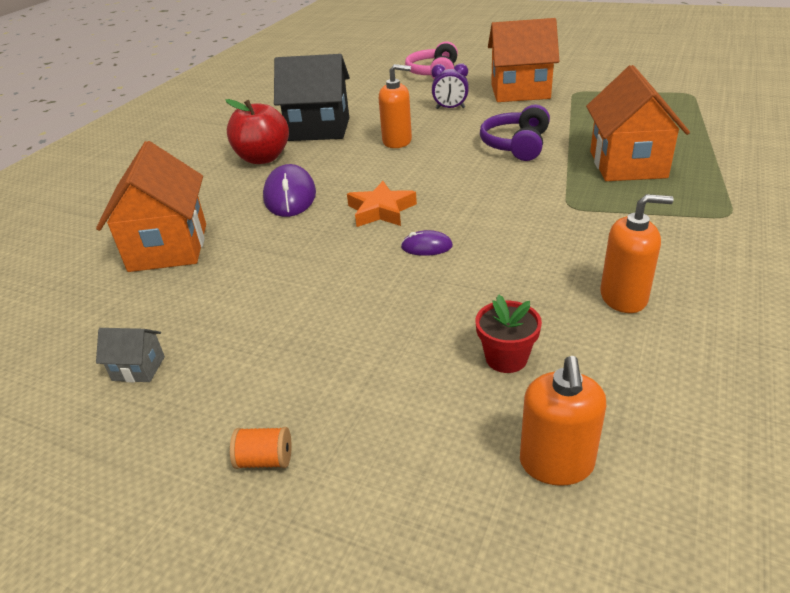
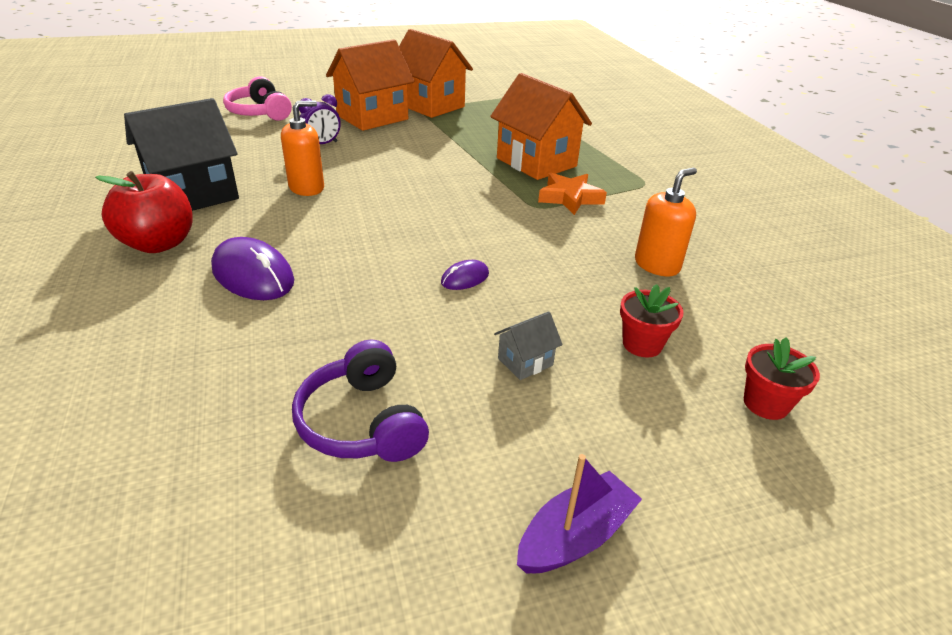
camera: 45 degrees left, 0 degrees up
orange house [96,141,206,272] -> orange house moved to [399,29,473,118]
grey house [96,328,165,383] -> grey house moved to [494,311,563,380]
orange spool [230,427,292,469] -> purple boat [517,454,642,573]
orange star [347,181,417,227] -> orange star moved to [538,173,607,215]
purple headphones [480,104,550,161] -> purple headphones moved to [292,340,429,462]
orange soap dispenser [520,356,606,486] -> red flower pot [744,337,820,420]

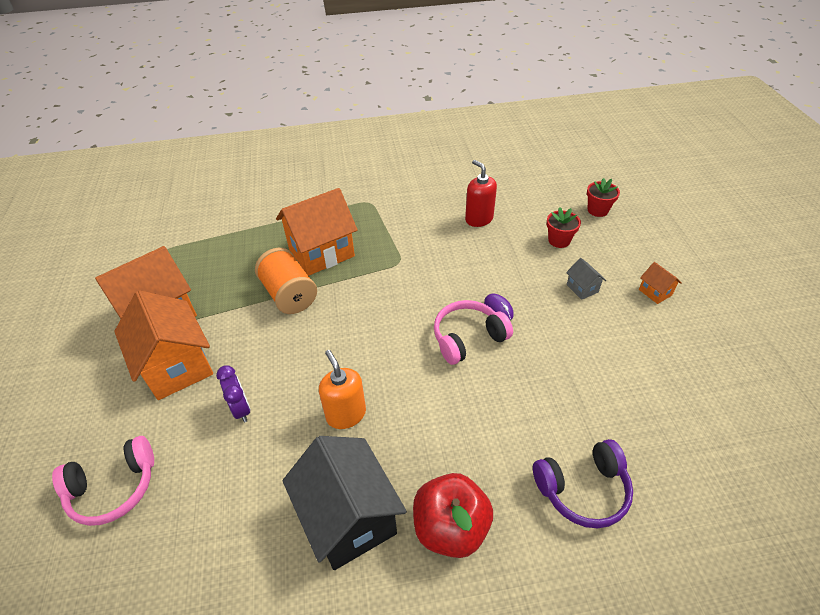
camera: 80 degrees left, 10 degrees up
purple mouse [211,237,294,300] -> none
purple headphones [292,340,429,462] -> purple headphones moved to [533,439,633,528]
purple boat [517,454,642,573] -> none
orange star [538,173,607,215] -> none
orange soap dispenser [635,168,697,276] -> red soap dispenser [465,160,497,227]
none -> orange spool [255,248,317,314]
none -> pink headphones [434,300,513,365]
none -> orange house [639,262,682,304]

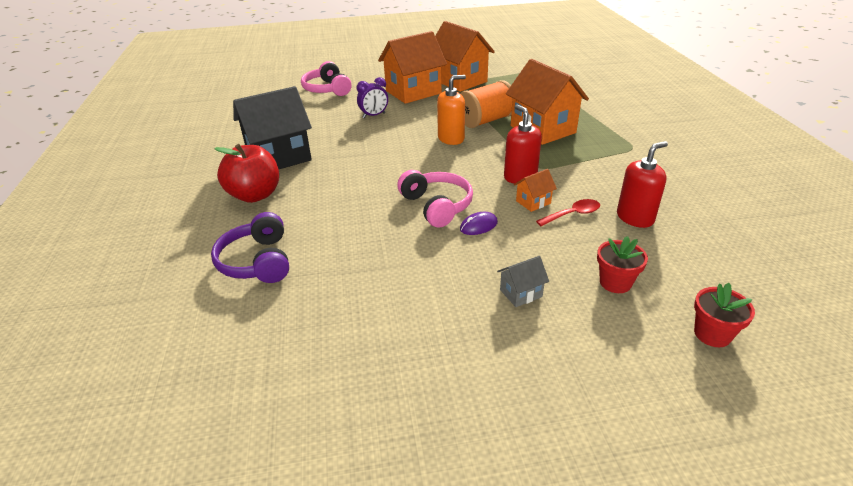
camera: 90 degrees right, 10 degrees down
orange soap dispenser [319,350,366,429] -> orange soap dispenser moved to [437,75,466,145]
orange house [639,262,682,304] -> orange house moved to [514,169,557,212]
none -> red soap dispenser [504,105,542,184]
none -> red spoon [536,199,600,226]

